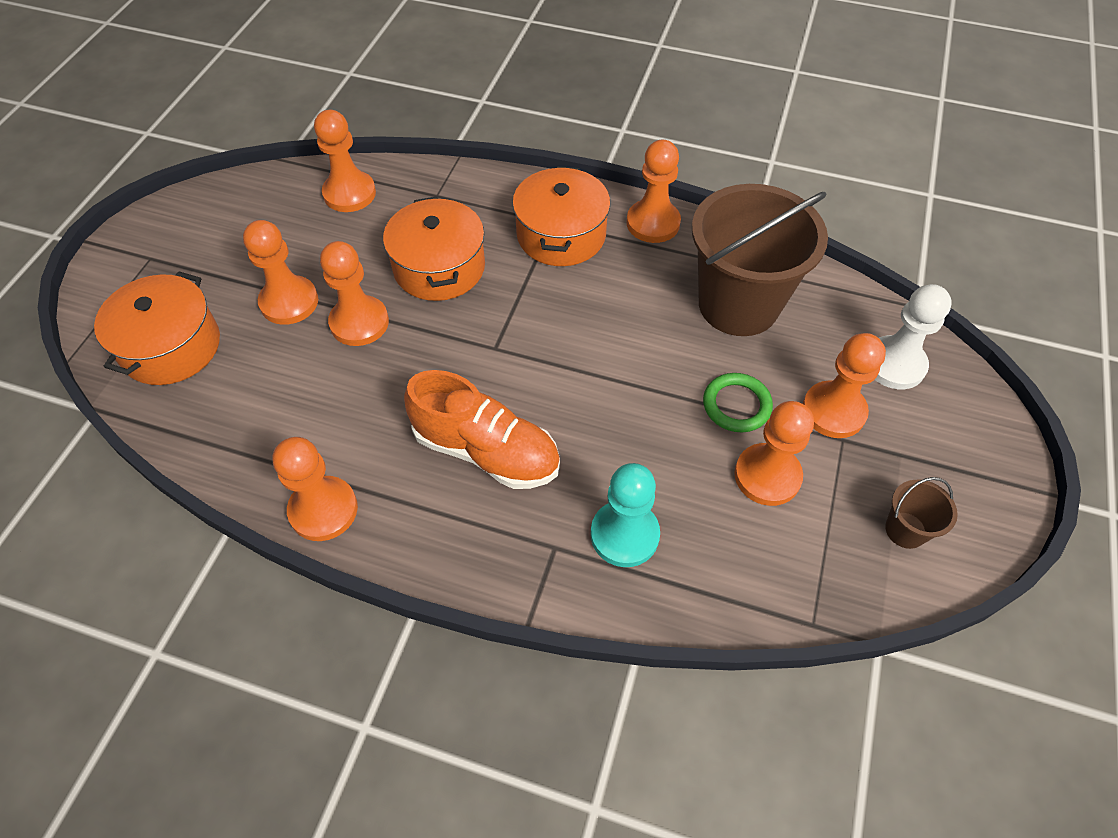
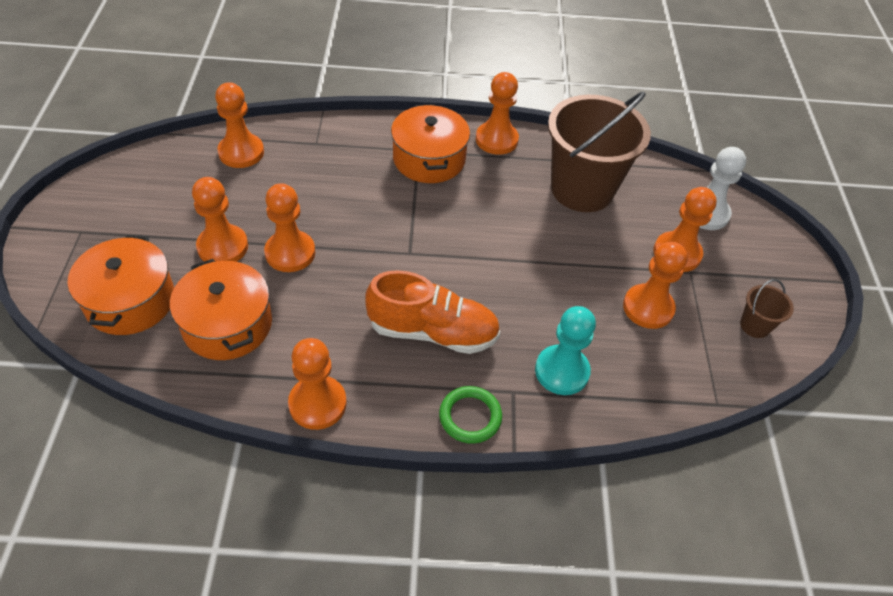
camera: 20 degrees left, 5 degrees down
orange pot [383,197,485,301] -> orange pot moved to [170,259,272,360]
green ring [703,373,773,432] -> green ring moved to [439,386,502,444]

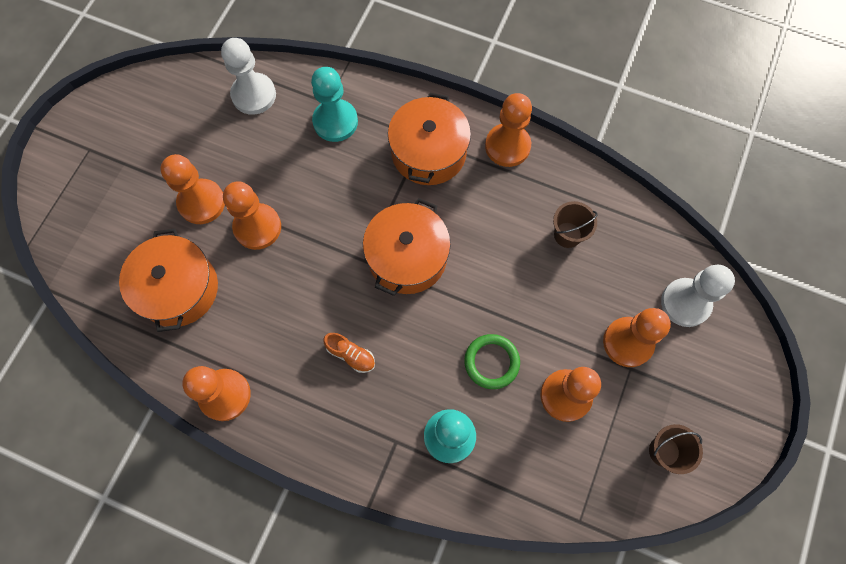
camera: 25 degrees right, 20 degrees up
orange pot [67,235,174,335] -> orange pot moved to [363,198,451,296]
orange pawn [215,82,264,168] -> white pawn [221,38,276,115]
orange shoe [366,270,500,354] -> orange shoe [323,333,375,373], size x0.45
green ring [439,386,502,444] -> green ring moved to [464,334,520,389]
brown bucket [548,91,651,212] -> brown bucket [553,201,598,248], size x0.42
none -> turquoise pawn [311,67,358,142]

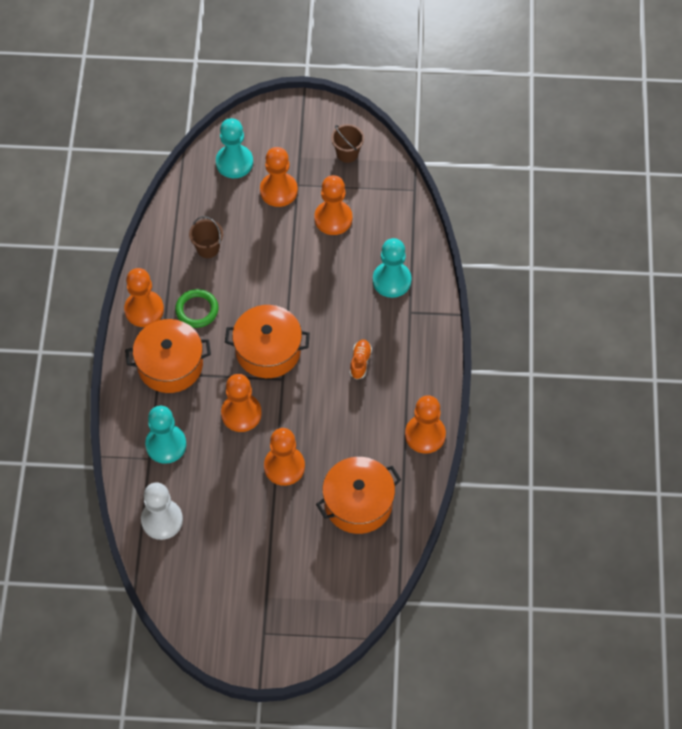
camera: 110 degrees left, 10 degrees down
orange pawn [160,154,225,224] -> orange pawn moved to [221,374,262,432]
green ring [464,334,520,389] -> green ring moved to [175,289,218,328]
white pawn [661,265,735,327] -> turquoise pawn [216,118,253,178]

